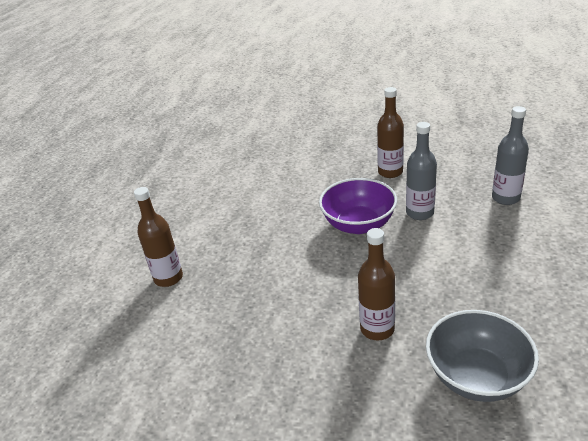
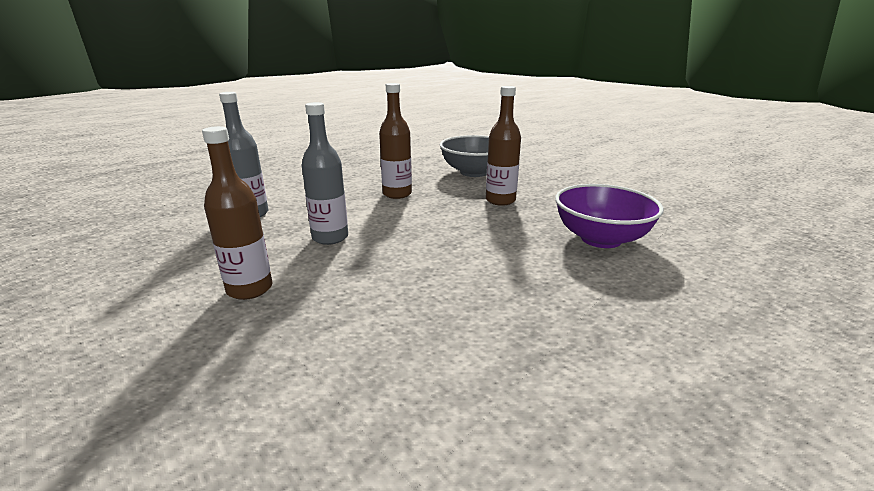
camera: 145 degrees left, 10 degrees down
brown bottle [134,187,183,287] -> brown bottle moved to [379,83,412,199]
purple bowl [319,178,397,234] -> purple bowl moved to [555,184,664,248]

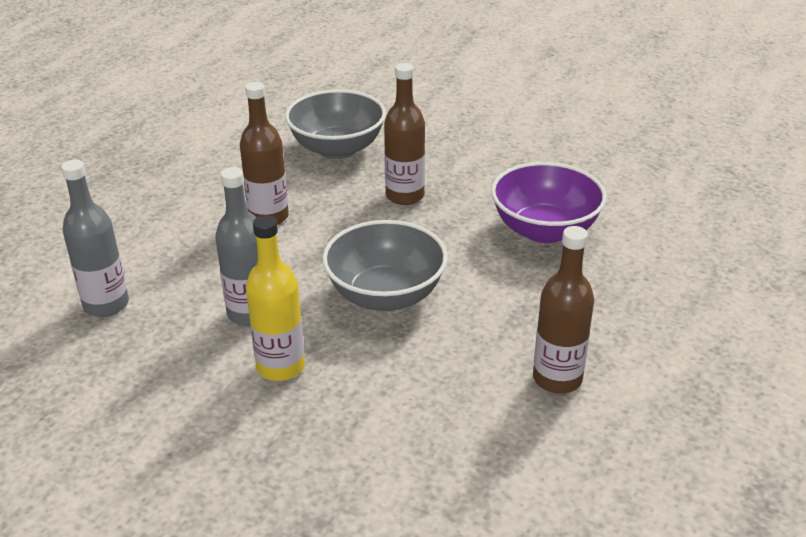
camera: 25 degrees left, 10 degrees up
brown bottle [202,126,273,300] -> brown bottle moved to [533,226,594,394]
none -> yellow bottle [246,215,305,381]
none -> grey bowl [322,220,448,311]

